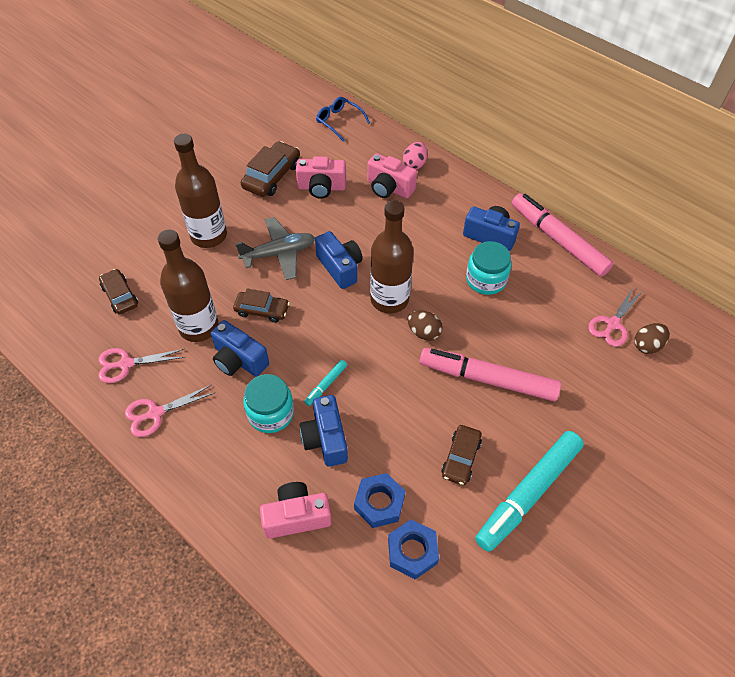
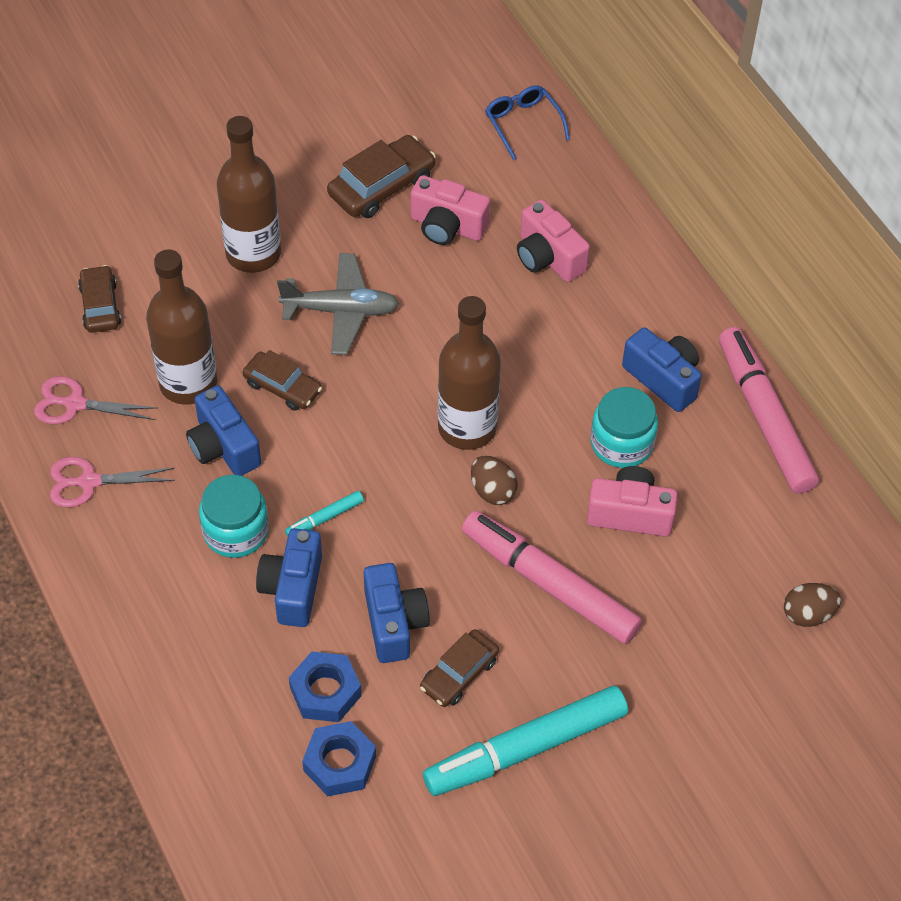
camera: 20 degrees right, 0 degrees up
pink camera [260,482,332,538] -> pink camera moved to [587,466,678,537]
blue camera [315,231,363,289] -> blue camera moved to [364,563,430,663]
pink egg [403,142,427,170] -> none
pink scissors [588,288,642,347] -> none

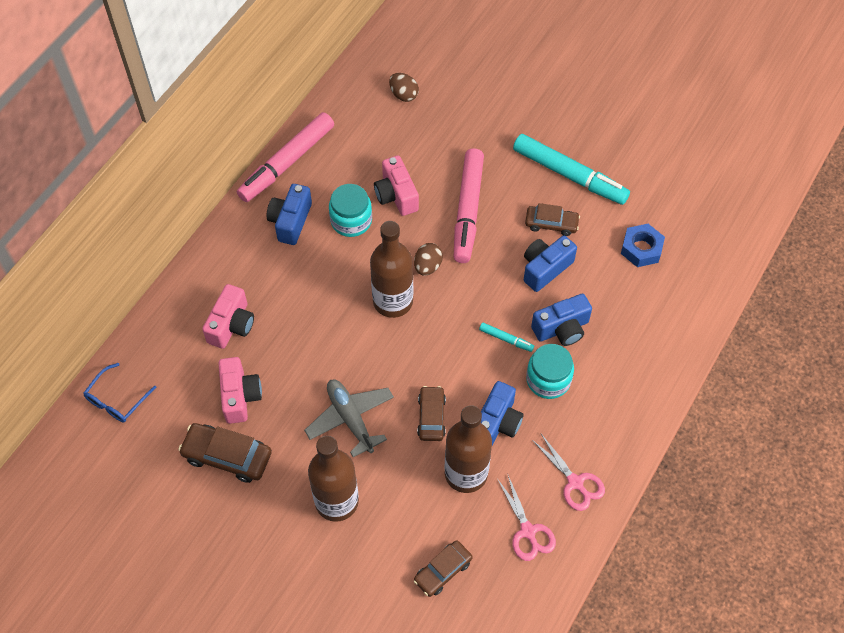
camera: 120 degrees left, 5 degrees up
blue nut [289,651,361,722] -> none

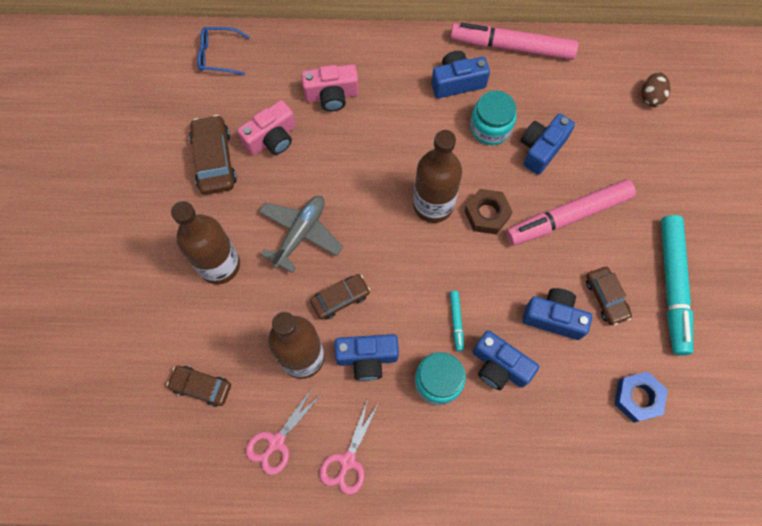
camera: 60 degrees right, 10 degrees up
pink camera [374,155,419,216] -> blue camera [521,114,575,175]
brown egg [414,243,443,276] -> brown nut [464,189,512,234]

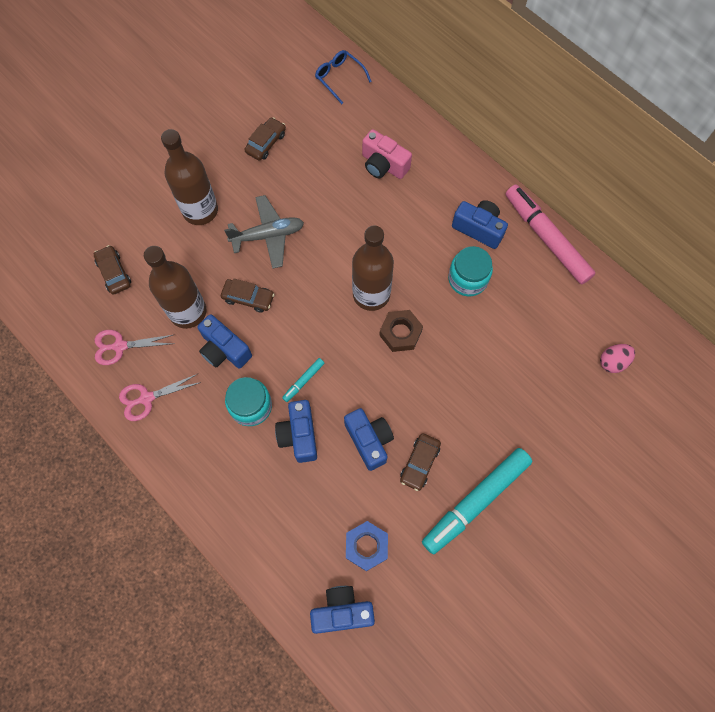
camera: 45 degrees right, 0 degrees up
brown car [189,115,237,195] -> brown car [244,117,286,161], size x0.67
pink camera [237,100,296,156] -> none
pink marker [506,179,636,245] -> none
blue camera [521,114,575,175] -> blue camera moved to [310,586,375,634]
brown egg [641,72,670,107] -> pink egg [600,344,635,373]

